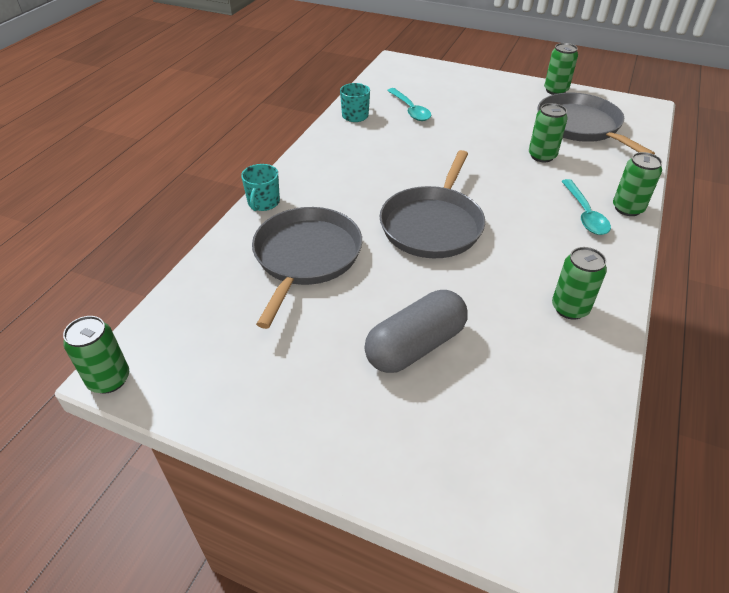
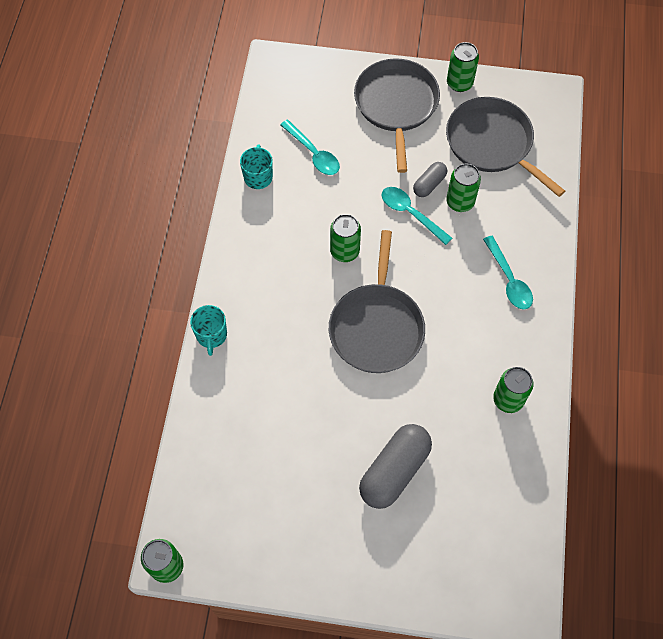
camera: 15 degrees left, 20 degrees up
grey pan [252,207,362,329] -> grey pan moved to [354,58,440,173]
green can [613,152,662,216] -> green can moved to [330,214,361,262]
none -> turquoise spoon [382,187,452,245]
none -> grey capsule [413,162,447,197]

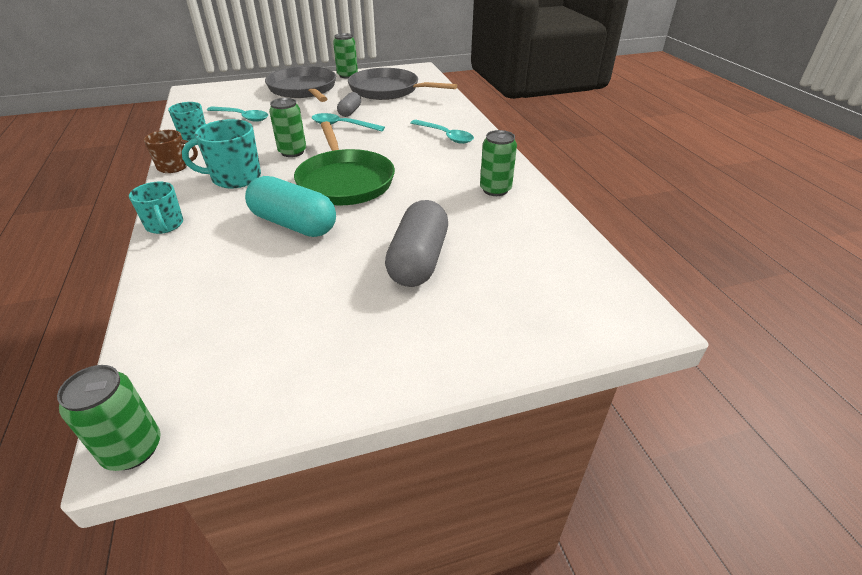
camera: 25 degrees left, 25 degrees down
grey pan [329,230,425,373] -> green pan [294,121,395,206]
green can [446,164,481,212] -> none
none -> brown mug [144,130,198,173]
none -> turquoise mug [182,119,261,189]
none -> turquoise capsule [245,176,336,237]

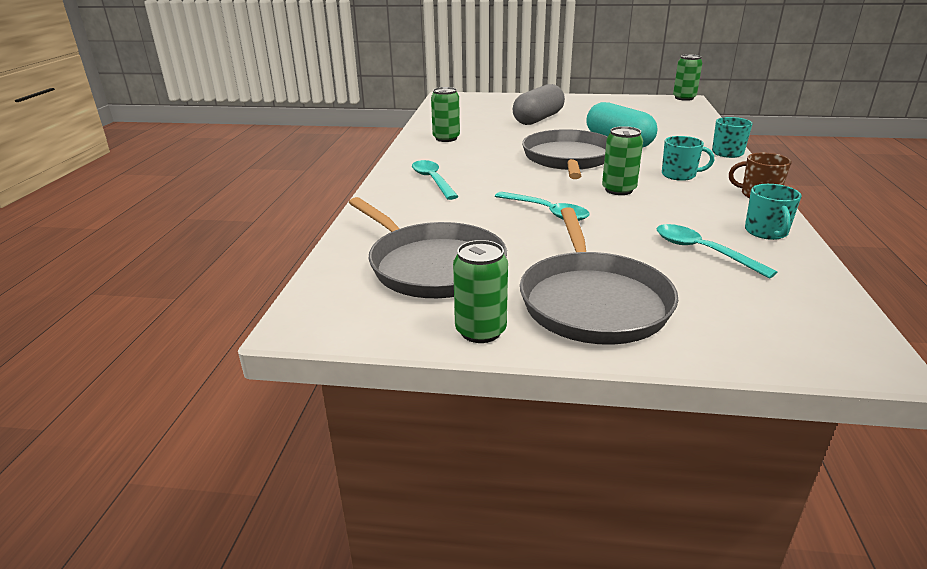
camera: 155 degrees left, 10 degrees down
turquoise mug [182,119,261,189] -> turquoise mug [662,136,714,181], size x0.66
green pan [294,121,395,206] -> grey pan [522,129,608,179]
grey capsule [337,92,361,117] -> none

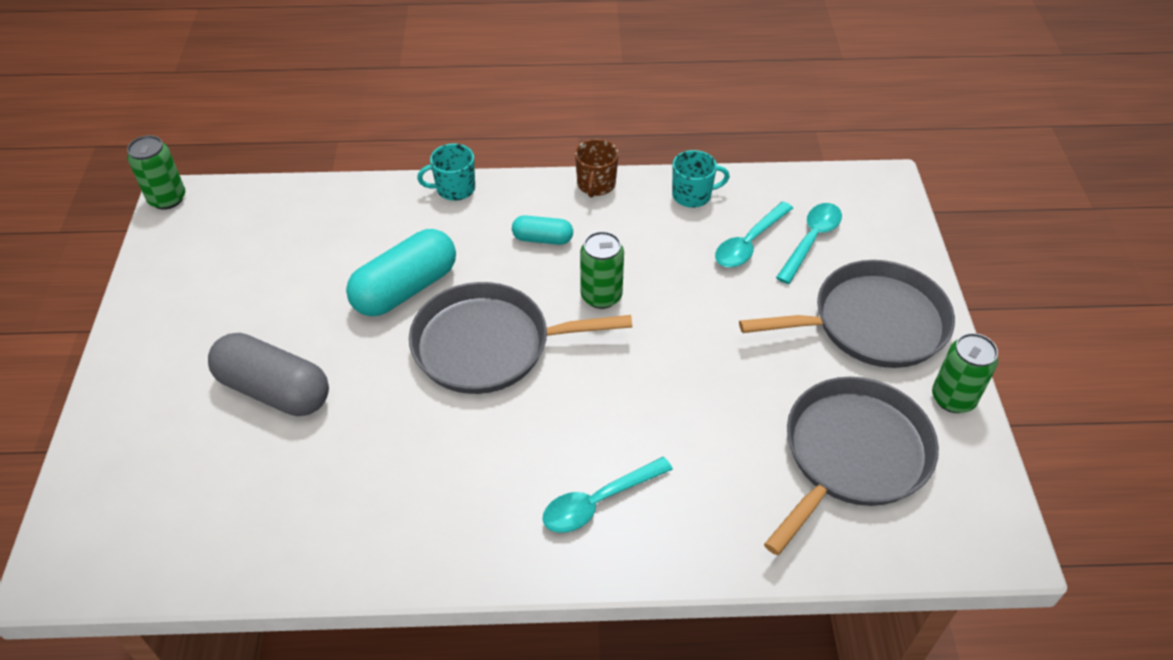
camera: 100 degrees left, 20 degrees up
green can [431,87,460,142] -> none
turquoise spoon [495,192,590,221] -> turquoise spoon moved to [776,203,842,284]
turquoise mug [662,136,714,181] -> turquoise capsule [512,215,573,245]

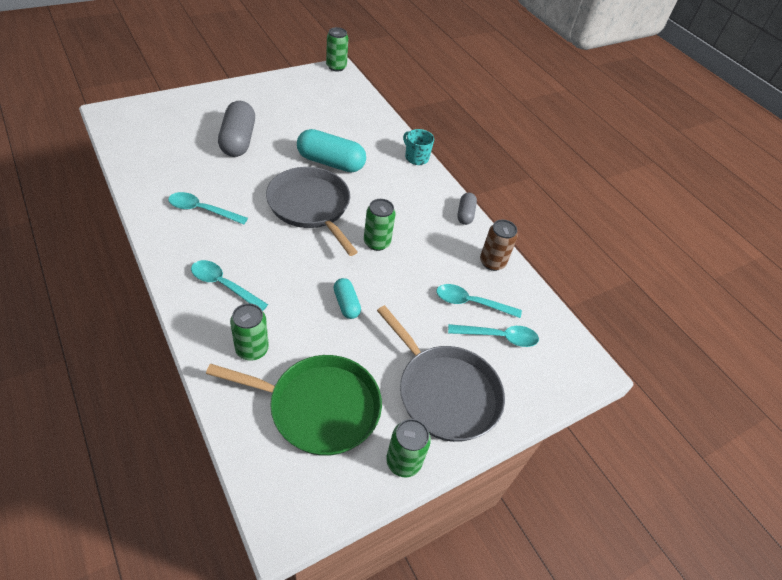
camera: 55 degrees right, 0 degrees up
turquoise capsule [512,215,573,245] -> turquoise capsule moved to [333,278,361,319]
brown mug [575,139,619,198] -> grey capsule [457,192,477,225]
turquoise mug [672,150,730,208] -> brown can [480,220,518,271]
grey pan [764,377,939,555] -> green pan [206,355,382,456]
none -> turquoise spoon [168,192,248,225]
none -> green can [230,303,269,361]

